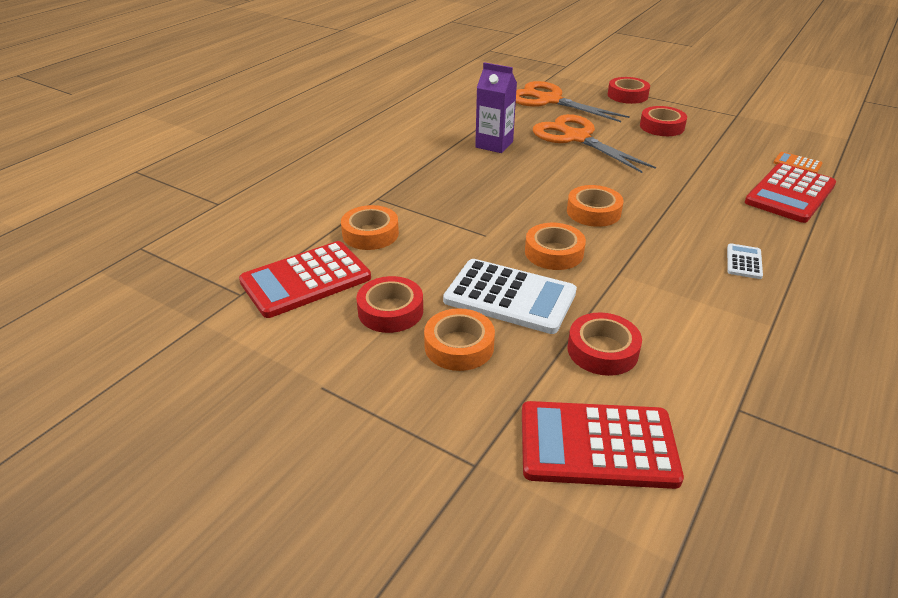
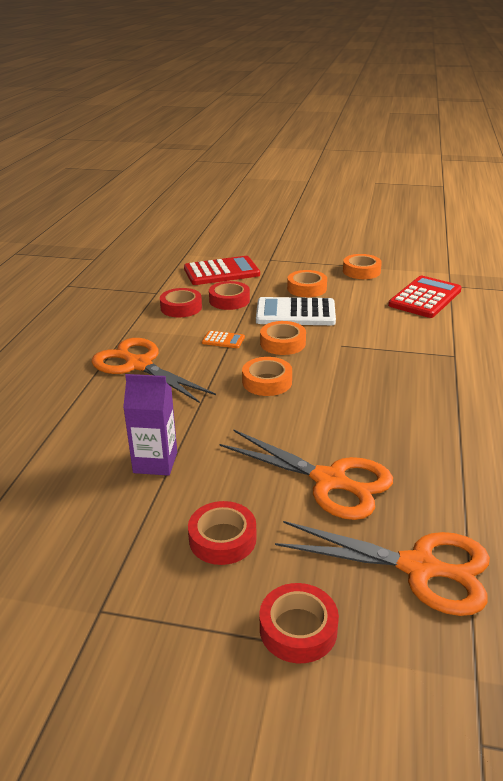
camera: 160 degrees right, 5 degrees down
orange tape [341,205,399,250] -> orange tape moved to [343,254,382,279]
red tape [356,276,423,333] -> red tape moved to [160,288,202,317]
purple carton [475,62,517,153] -> purple carton moved to [123,374,177,476]
white calculator [727,243,763,279] -> orange scissors [92,338,216,403]
red calculator [745,163,836,223] -> none
orange calculator [773,152,822,173] -> orange calculator moved to [202,330,245,348]

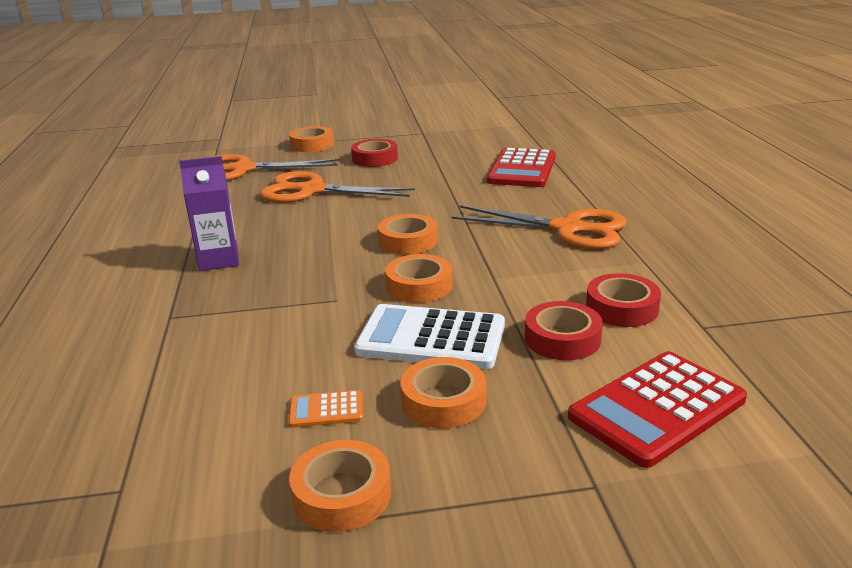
camera: 160 degrees right, 5 degrees down
purple carton [123,374,177,476] -> purple carton moved to [179,156,239,271]
orange calculator [202,330,245,348] -> orange calculator moved to [288,390,363,428]
white calculator [256,297,336,325] -> white calculator turned 150 degrees counterclockwise [354,304,505,369]
red tape [260,583,339,663] -> orange tape [289,126,334,152]
red calculator [388,276,462,318] -> red calculator moved to [487,148,556,187]

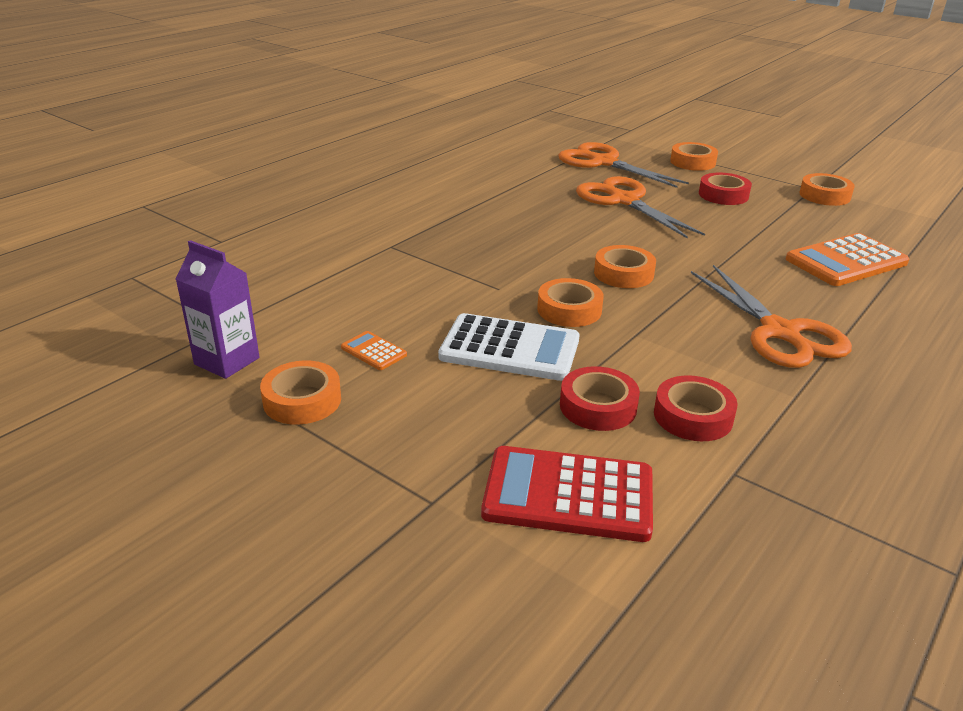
camera: 45 degrees right, 5 degrees up
purple carton [179,156,239,271] -> purple carton moved to [176,240,260,379]
white calculator [354,304,505,369] -> white calculator turned 135 degrees clockwise [438,313,580,381]
orange tape [401,357,486,428] -> orange tape moved to [799,173,855,206]
red calculator [487,148,556,187] -> orange calculator [786,233,910,286]

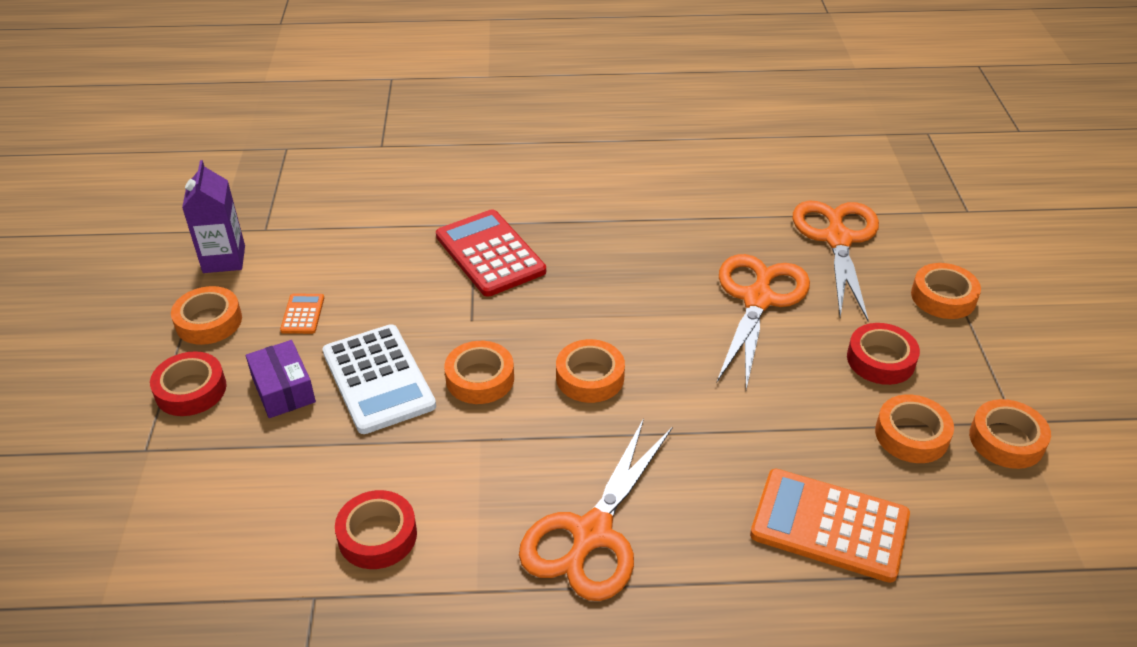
camera: 50 degrees right, 10 degrees up
red calculator [481,446,653,542] -> red calculator moved to [436,209,546,297]
red tape [560,366,640,431] -> red tape moved to [150,351,227,416]
none -> purple box [246,340,316,418]
none -> orange tape [875,394,954,463]

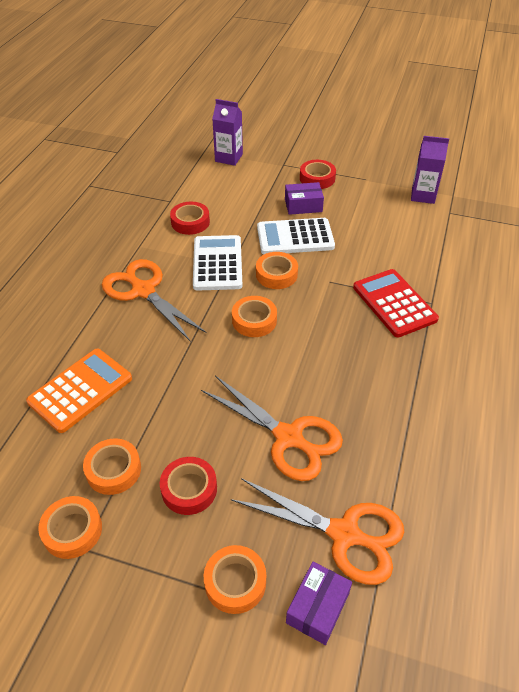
camera: 110 degrees right, 5 degrees up
orange tape [171,286,242,345] -> none
orange calculator [280,294,324,334] -> none
red calculator [436,209,546,297] -> red calculator turned 105 degrees counterclockwise [353,269,439,338]
none -> white calculator [193,235,242,291]
none -> purple carton [212,99,243,166]
none -> purple box [286,562,352,645]

